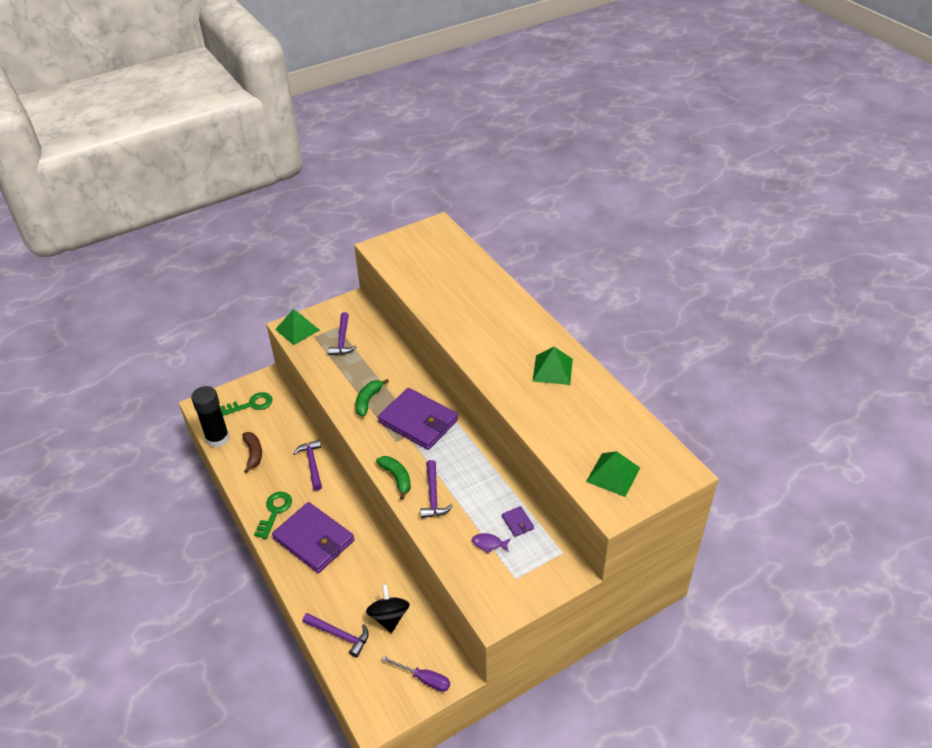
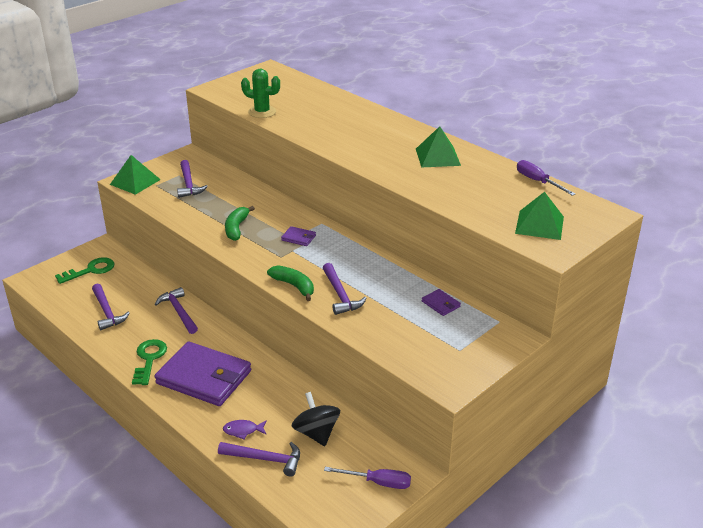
camera: 15 degrees left, 10 degrees down
black glue stick [191,386,230,448] -> none
brown banana [242,432,262,473] -> purple hammer [92,283,130,330]
purple wallet [378,388,458,450] -> purple wallet [281,226,316,246], size x0.40
purple fish [472,533,511,554] -> purple fish moved to [223,420,267,439]
none -> green cactus [241,69,280,118]
none -> purple screwdriver [517,160,575,196]

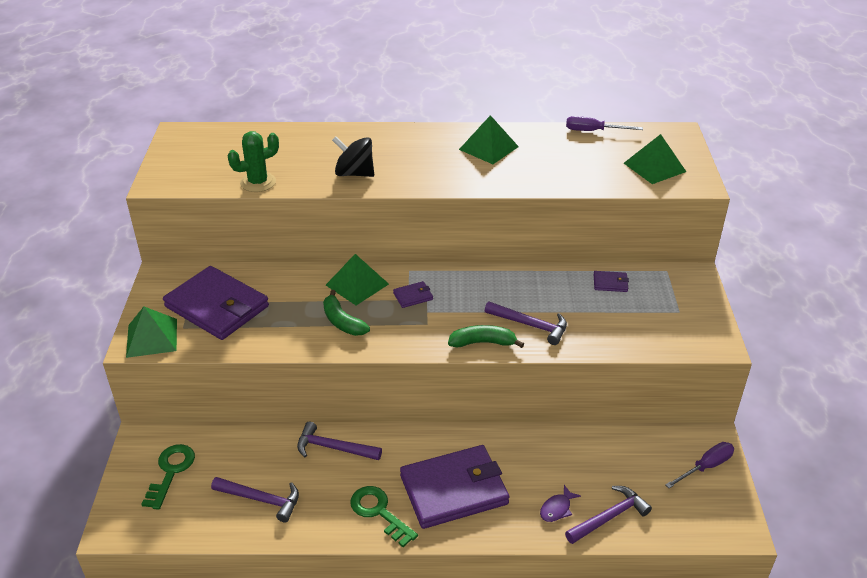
camera: 45 degrees left, 5 degrees up
purple hammer [177,160,208,198] -> purple wallet [163,266,269,340]
black spinning top [292,392,340,446] -> black spinning top moved to [332,136,374,177]
none -> green pyramid [326,254,389,305]

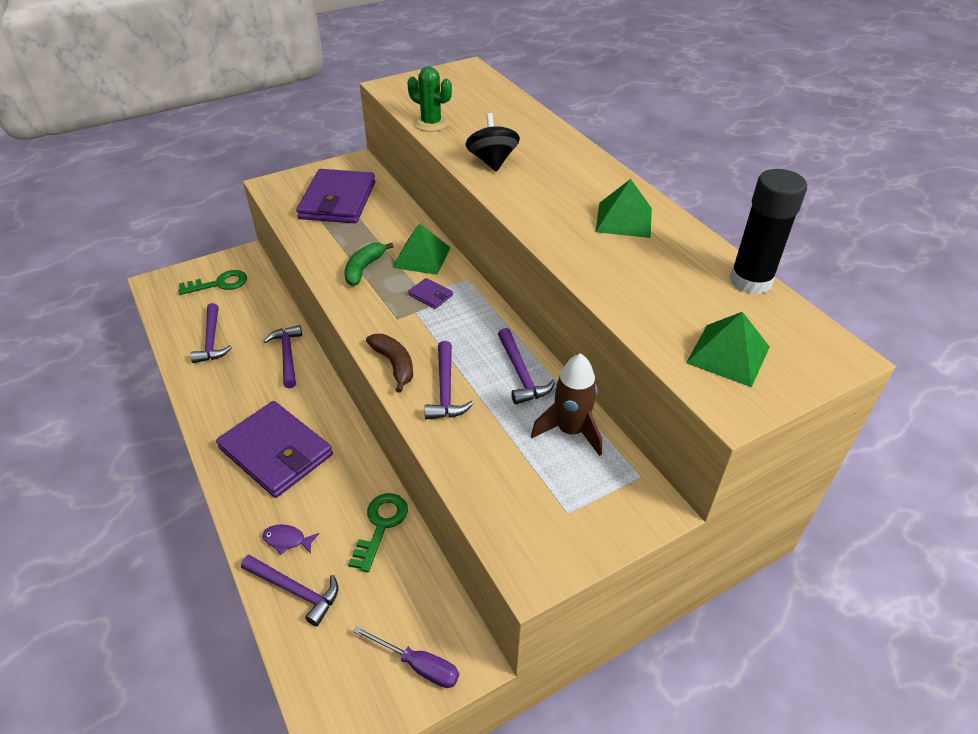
camera: 60 degrees right, 5 degrees up
green pyramid [126,307,177,358] -> none
green key [350,486,418,547] -> green key moved to [348,493,408,572]
green banana [448,325,524,348] -> brown banana [366,334,413,393]
purple screwdriver [566,116,643,131] -> black glue stick [730,169,807,294]
purple wallet [594,271,629,292] -> brown rocket [531,353,602,456]
none -> purple hammer [498,328,555,405]

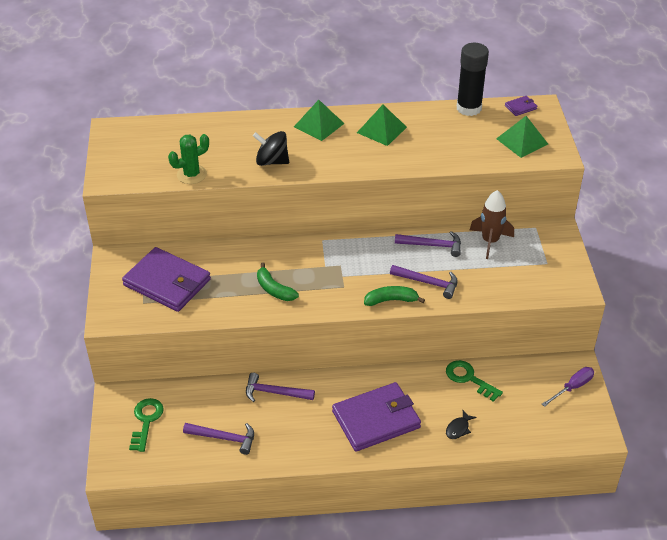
camera: 65 degrees left, 0 degrees up
purple hammer [241,555,339,626] -> none
purple fish [262,524,319,555] -> black fish [446,410,477,439]
brown banana [366,334,413,393] -> green banana [364,286,425,306]
green pyramid [392,223,451,275] -> green pyramid moved to [294,100,345,141]
purple wallet [408,278,453,309] -> purple wallet moved to [505,96,538,116]

